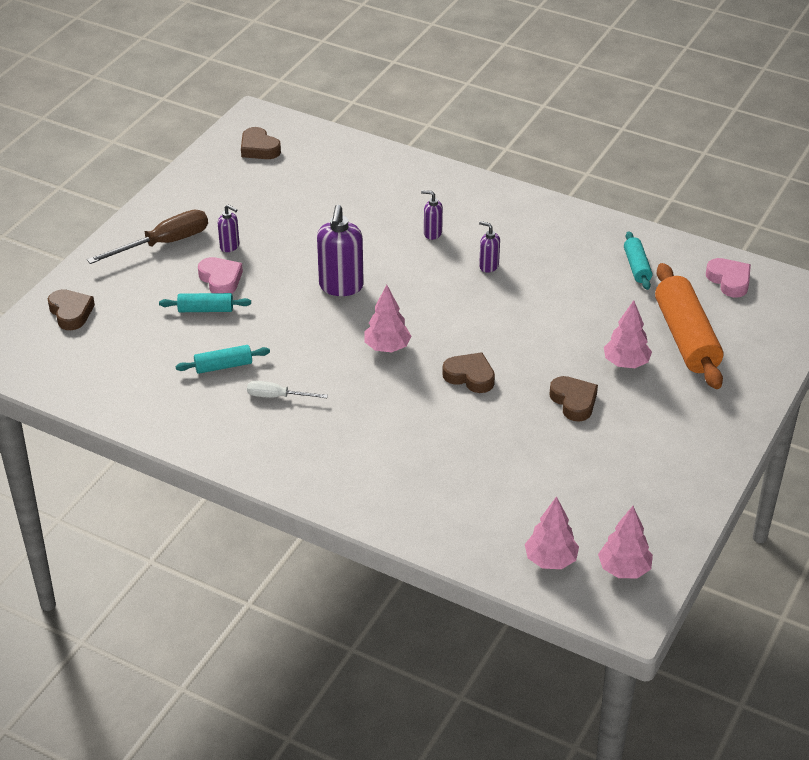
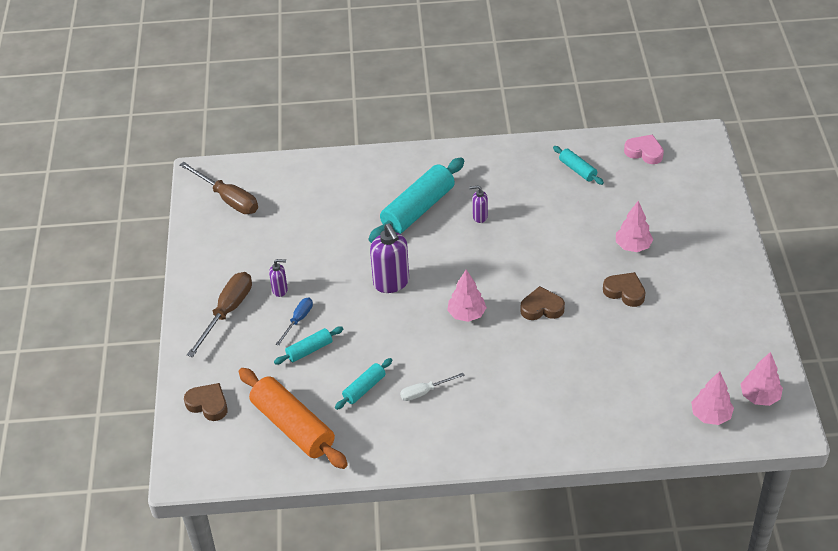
camera: 30 degrees left, 5 degrees up
pink heart [198,257,243,293] -> blue screwdriver [276,298,313,346]
brown heart [241,127,281,159] -> brown screwdriver [180,162,258,214]
purple soap dispenser [421,190,443,240] -> turquoise rolling pin [369,157,464,243]
orange rolling pin [655,263,723,389] -> orange rolling pin moved to [238,368,348,469]

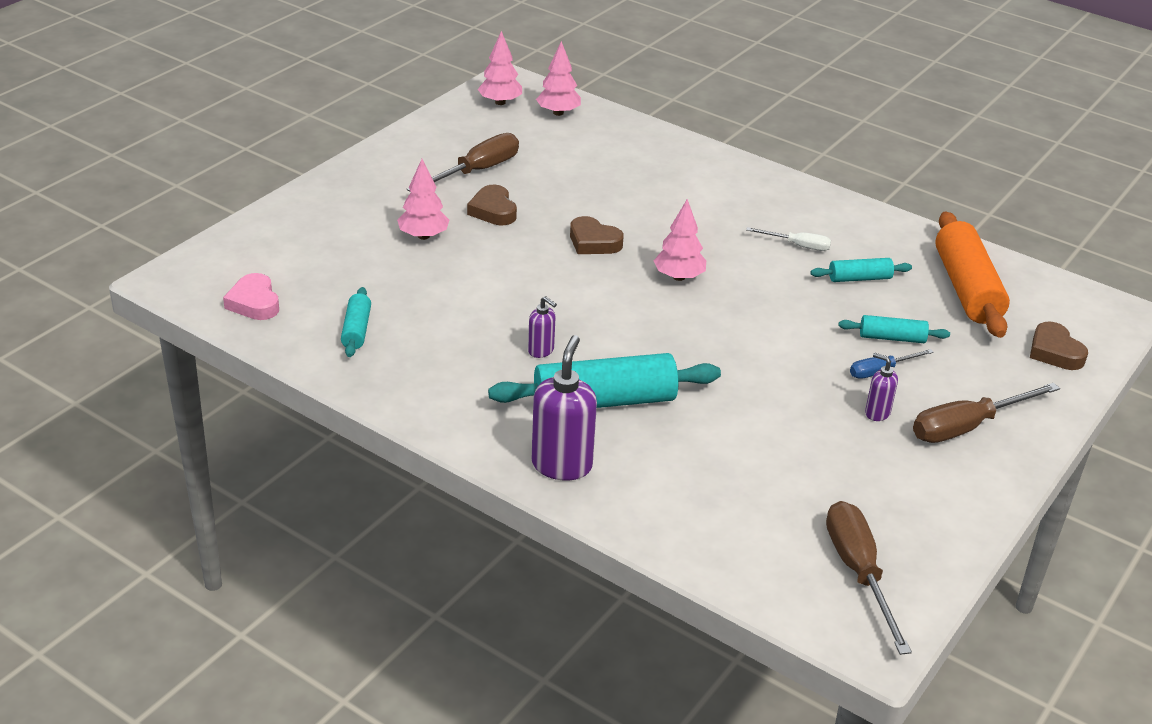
camera: 145 degrees left, 10 degrees down
purple soap dispenser [370,223,409,293] -> purple soap dispenser moved to [532,335,597,480]
none -> brown screwdriver [407,133,519,192]

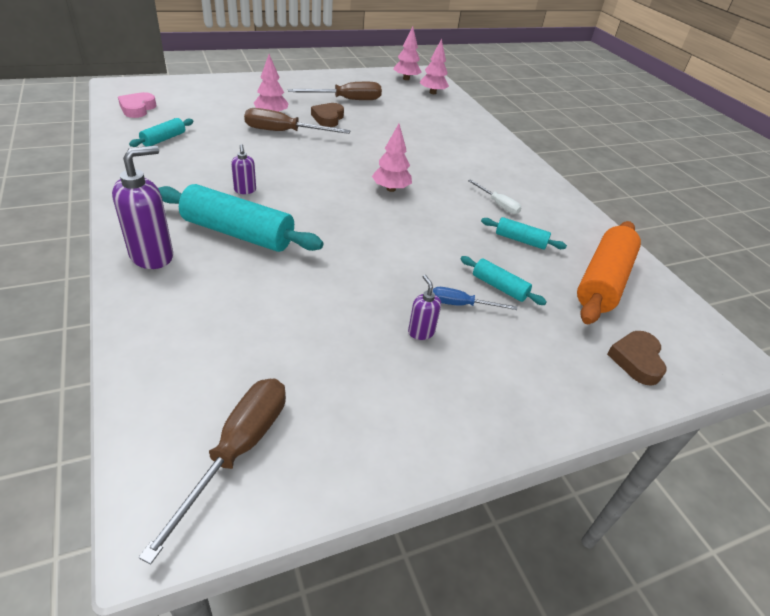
camera: 30 degrees right, 5 degrees up
brown heart [570,216,624,254] -> none
brown screwdriver [913,383,1060,443] -> brown screwdriver moved to [244,108,351,134]

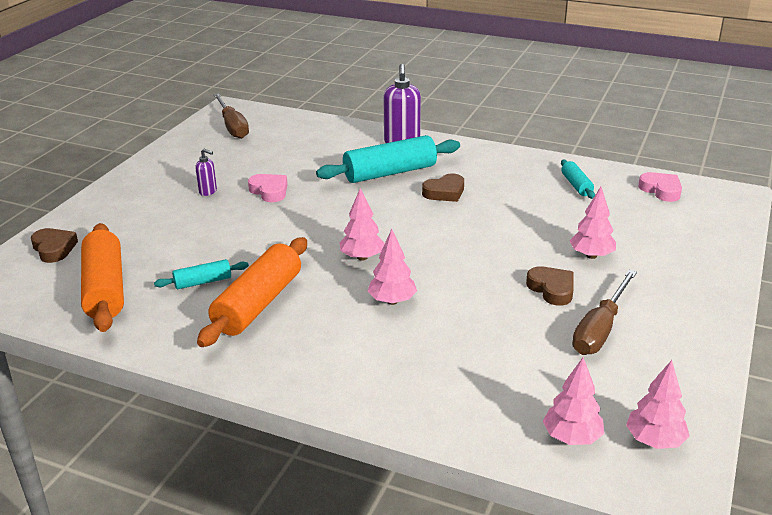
camera: 140 degrees right, 10 degrees down
purple soap dispenser [231,144,256,194] -> brown heart [422,174,464,202]
brown screwdriver [244,108,351,134] -> none
blue screwdriver [433,287,517,310] -> none
turquoise rolling pin [460,256,547,305] -> none
white screwdriver [468,179,521,214] -> orange rolling pin [197,237,307,347]
none -> pink heart [248,174,287,202]
none -> pink tree [367,229,417,305]

